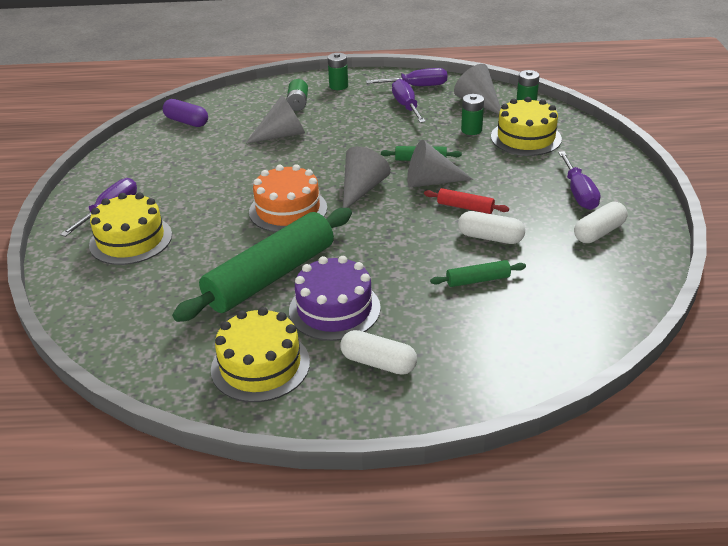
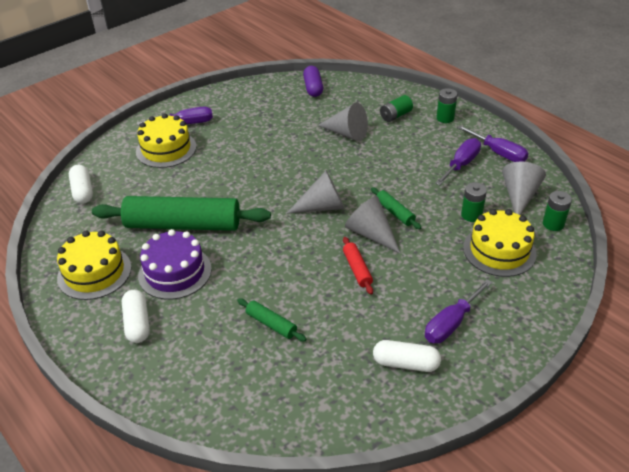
camera: 50 degrees right, 5 degrees up
orange cake [249,164,327,232] -> none
white capsule [458,211,525,244] -> white capsule moved to [69,165,93,204]

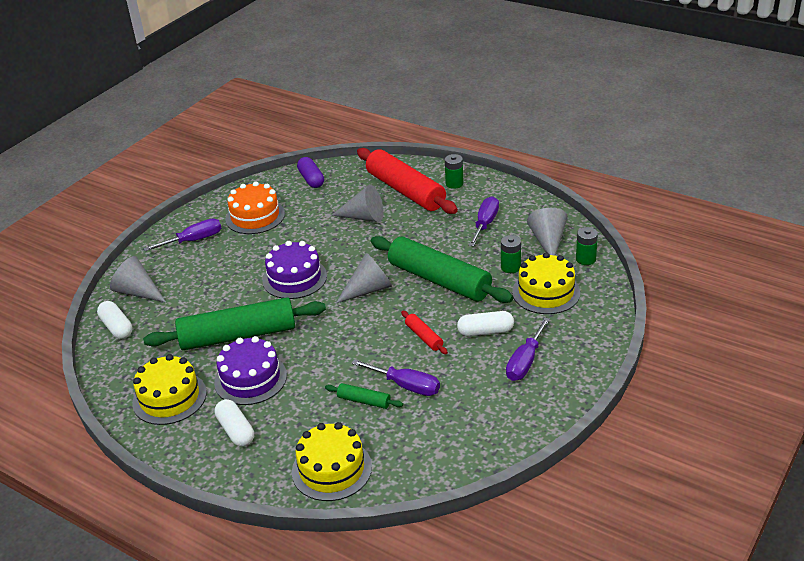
camera: 15 degrees left, 5 degrees down
yellow cake [136,114,196,168] -> yellow cake moved to [292,422,372,501]
grey cone [345,196,401,254] -> grey cone moved to [110,256,166,302]
green rolling pin [371,187,422,229] -> green rolling pin [371,236,513,303], size x2.35
white capsule [373,340,441,372] -> white capsule moved to [457,311,514,336]
green battery [380,95,413,122] -> red rolling pin [357,148,458,214]
purple screwdriver [457,125,529,162] -> purple screwdriver moved to [351,359,440,396]
none -> orange cake [225,181,285,234]
none -> purple cake [262,241,327,299]

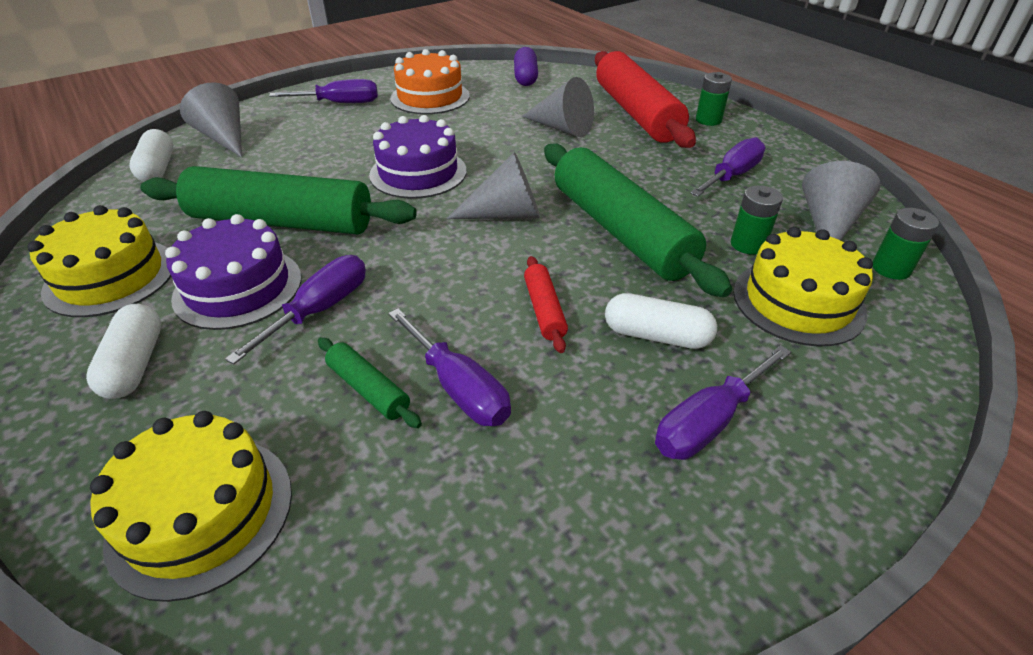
camera: 20 degrees right, 5 degrees up
none -> purple screwdriver [225,255,366,365]

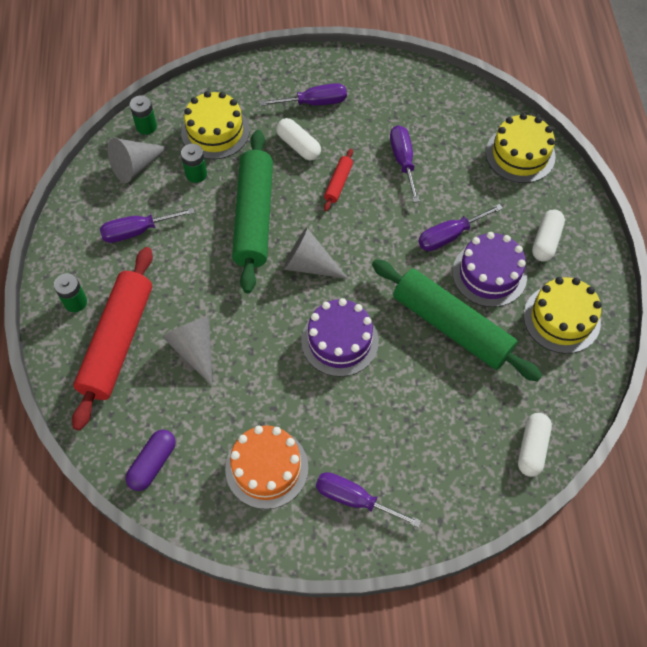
camera: 150 degrees left, 20 degrees up
grey cone [180,82,242,157] -> none
green rolling pin [318,337,422,428] -> none

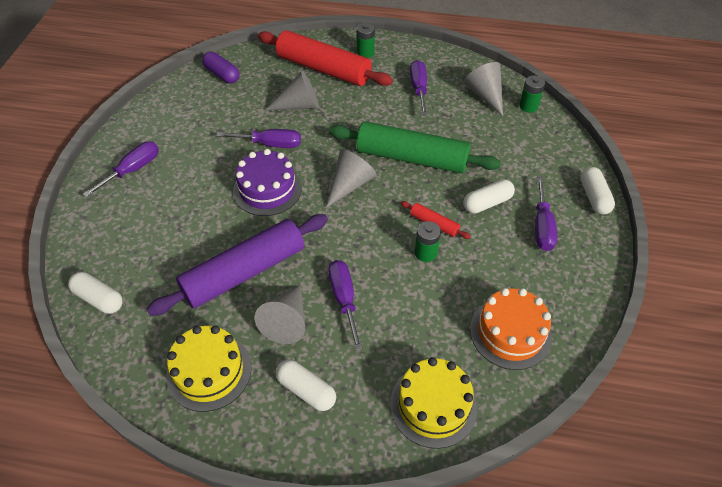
camera: 105 degrees right, 10 degrees down
yellow cake [181,91,250,159] -> none
green battery [181,144,207,183] -> green battery moved to [415,221,441,262]
orange cake [225,425,308,509] -> orange cake moved to [470,288,552,370]
green rolling pin [372,259,542,382] -> purple rolling pin [146,214,328,316]
purple screwdriver [390,125,420,202] -> purple screwdriver moved to [217,129,301,148]
purple cake [452,232,527,307] -> grey cone [255,285,305,344]
none -> white capsule [580,167,615,215]

